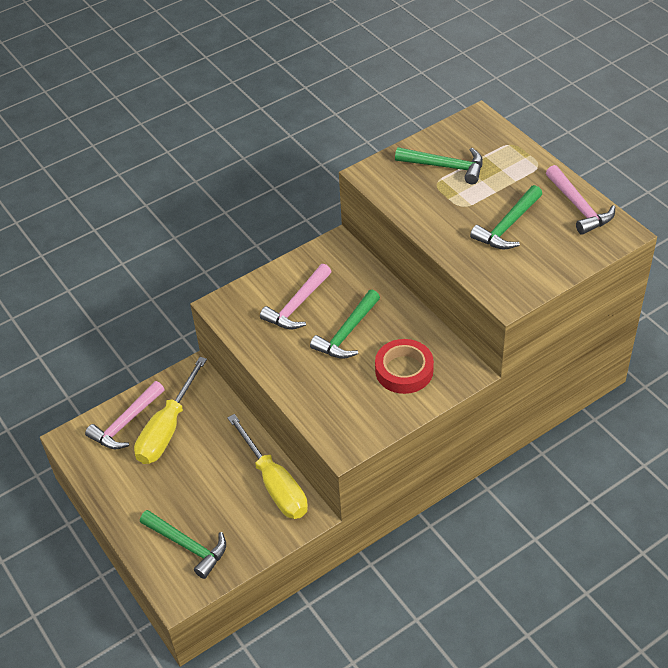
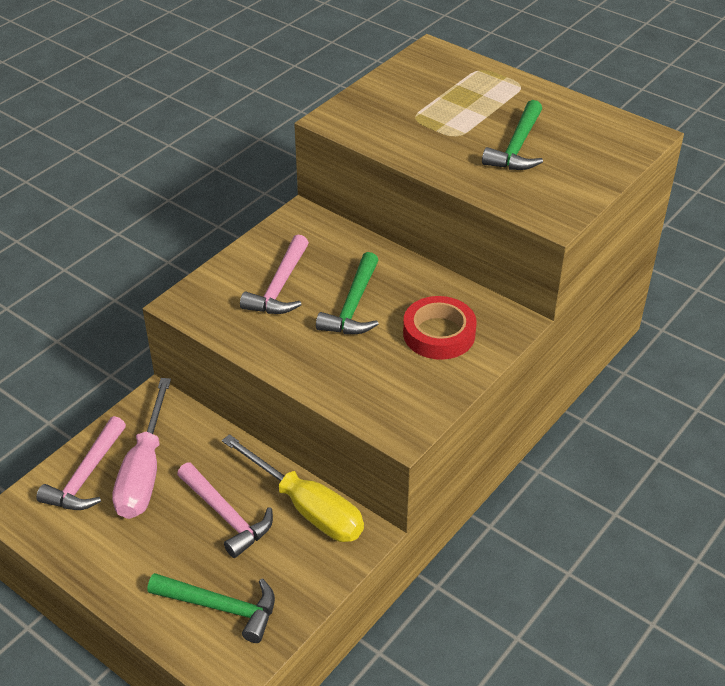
camera: 20 degrees left, 5 degrees down
yellow screwdriver [134,357,207,464] -> pink screwdriver [112,378,171,519]
green hammer [395,147,483,184] -> none
pink hammer [546,165,615,235] -> pink hammer moved to [177,462,273,558]

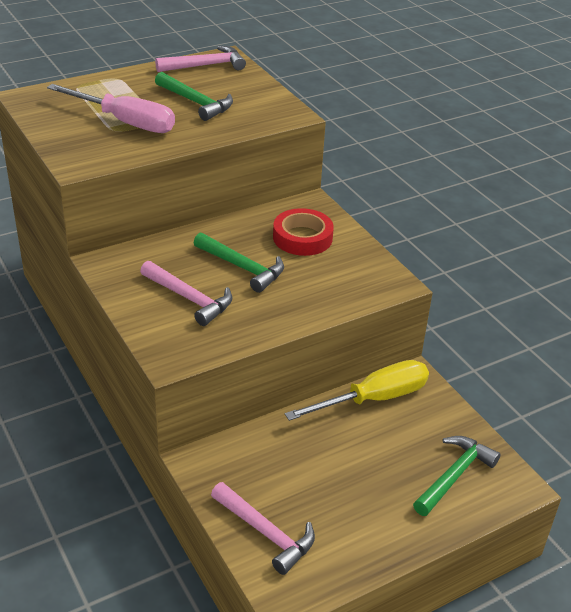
camera: 70 degrees left, 5 degrees down
pink screwdriver [112,378,171,519] -> pink screwdriver moved to [47,84,175,133]
pink hammer [177,462,273,558] -> pink hammer moved to [155,46,246,72]

